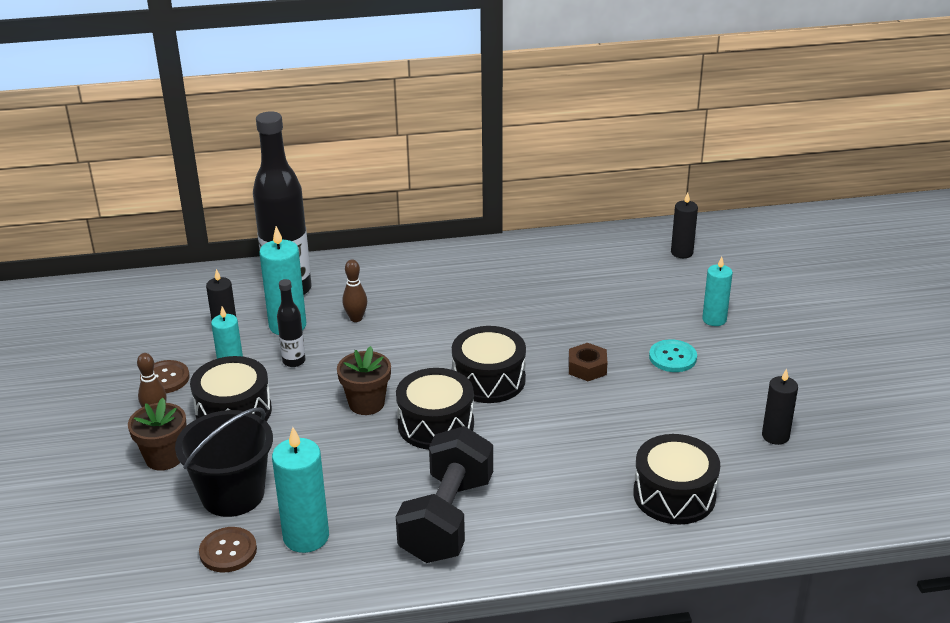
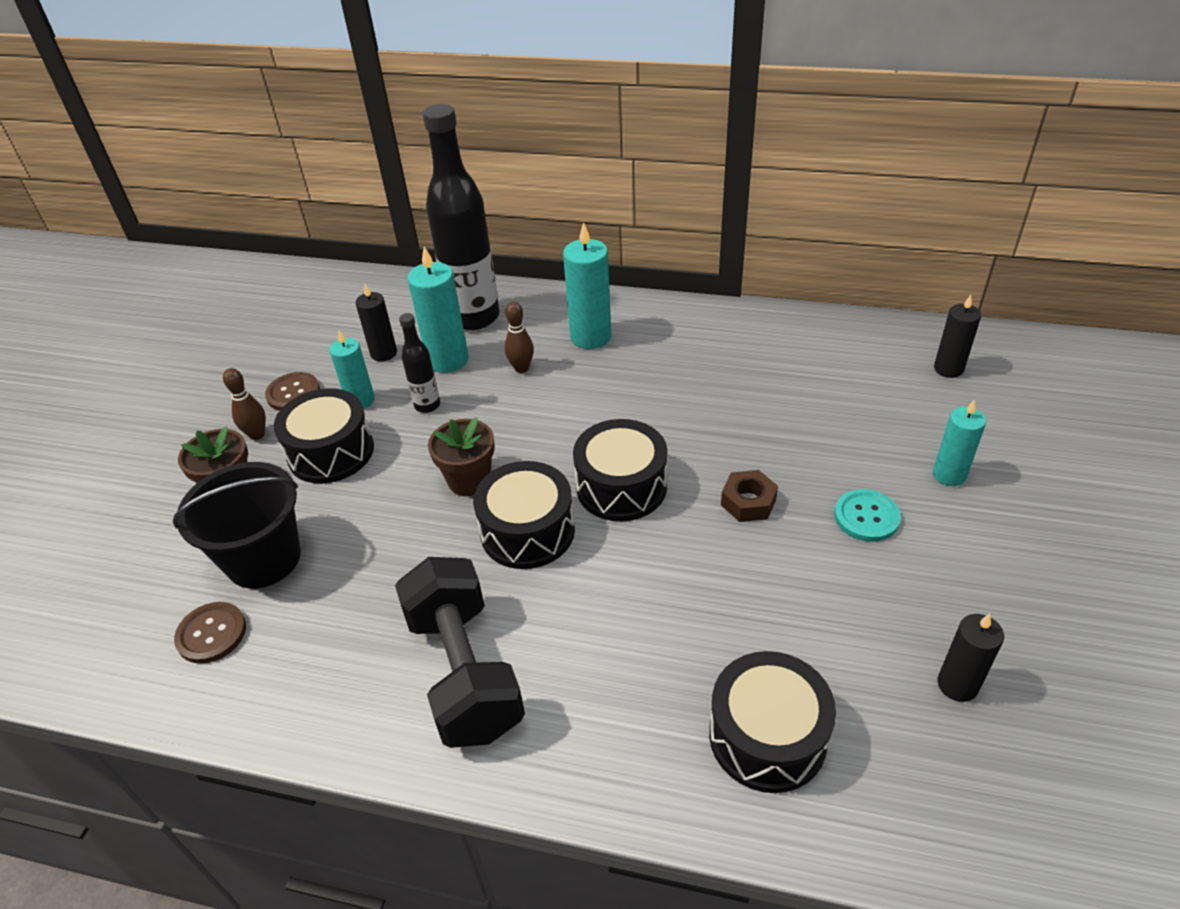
camera: 25 degrees right, 10 degrees up
turquoise candle [272,427,329,553] -> turquoise candle moved to [563,222,611,349]
black dumbbell [396,426,493,563] -> black dumbbell turned 60 degrees counterclockwise [395,557,525,748]

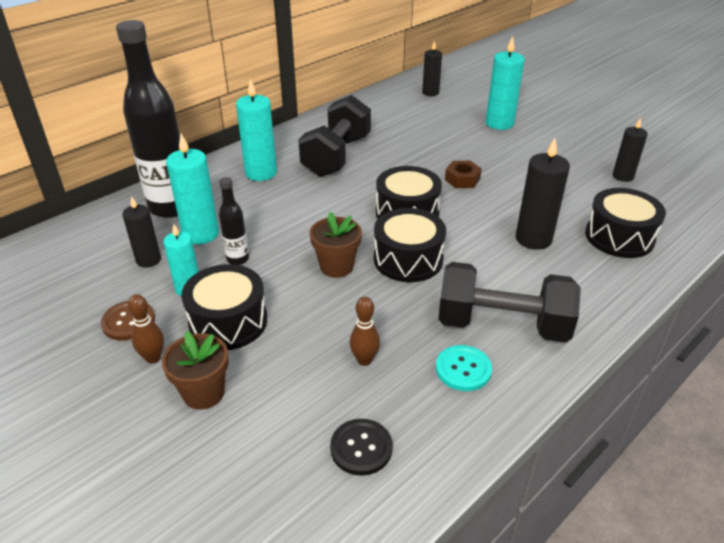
camera: 60 degrees left, 5 degrees down
black bucket [173,462,301,589] -> none
brown button [174,602,246,664] -> black button [330,419,392,476]
brown bowling pin [505,301,534,373] -> brown bowling pin moved to [350,297,380,366]
turquoise button [834,489,901,542] -> turquoise button moved to [436,345,492,391]
turquoise candle [933,399,986,486] -> turquoise candle [486,36,525,130], size x1.55
none -> black dumbbell [298,95,371,177]
none -> black candle [516,138,570,250]

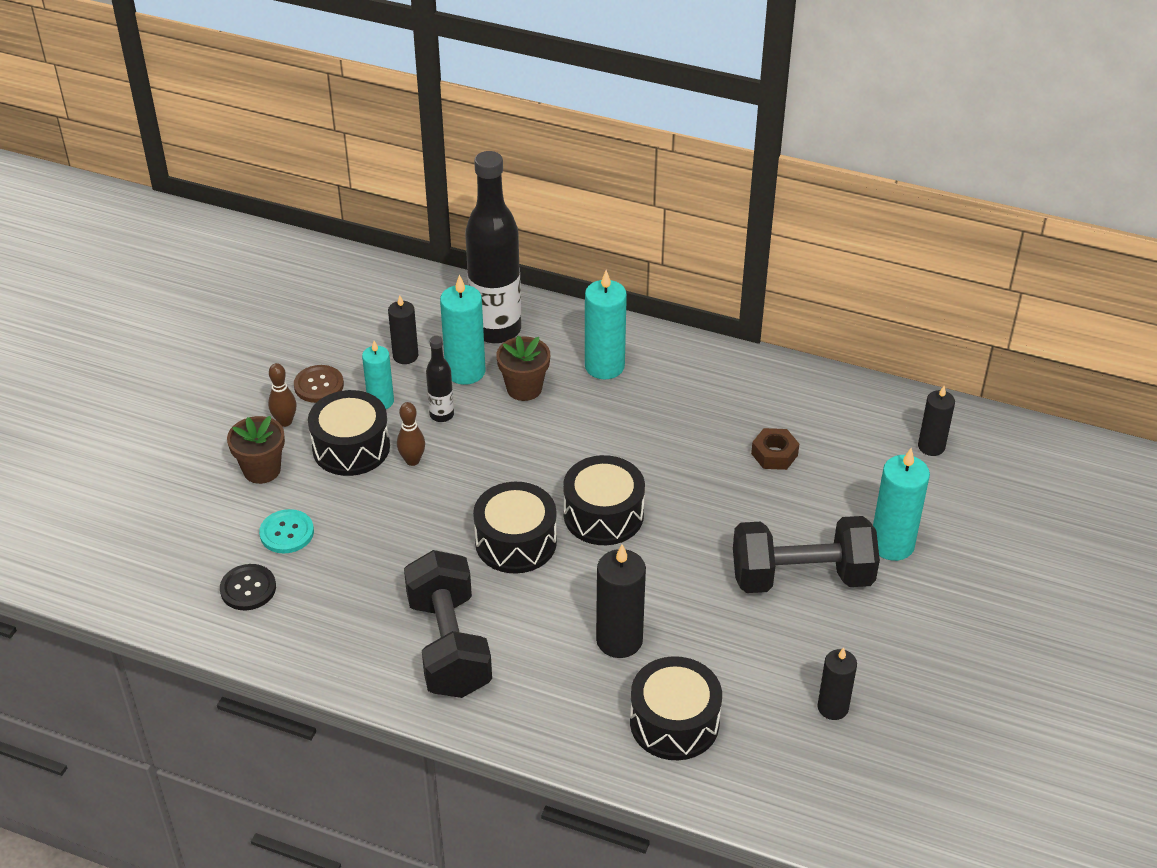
camera: 65 degrees right, 5 degrees up
black dumbbell [298,95,371,177] -> black dumbbell moved to [733,516,880,593]
brown flower pot [310,212,362,278] -> brown flower pot moved to [496,336,550,401]
brown bowling pin [350,297,380,366] -> brown bowling pin moved to [397,402,425,466]
turquoise button [436,345,492,391] -> turquoise button moved to [259,509,314,553]
brown nut [445,161,482,188] -> brown nut moved to [751,428,799,470]

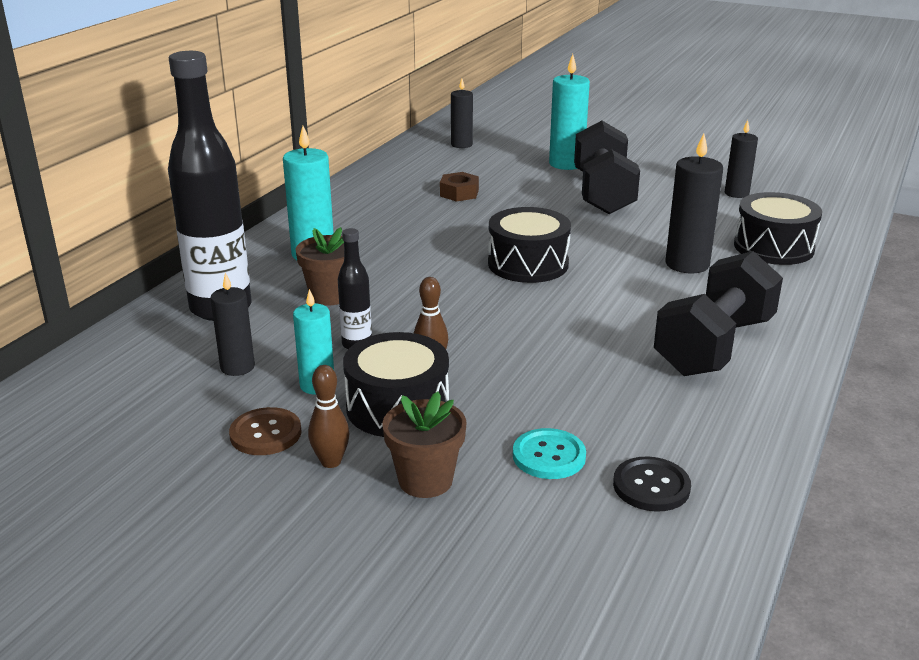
camera: 85 degrees left, 15 degrees down
black dumbbell [404,550,492,698] -> black dumbbell turned 45 degrees counterclockwise [654,251,783,376]
turquoise candle [440,275,485,385] -> none
black drum [473,482,557,574] -> none

